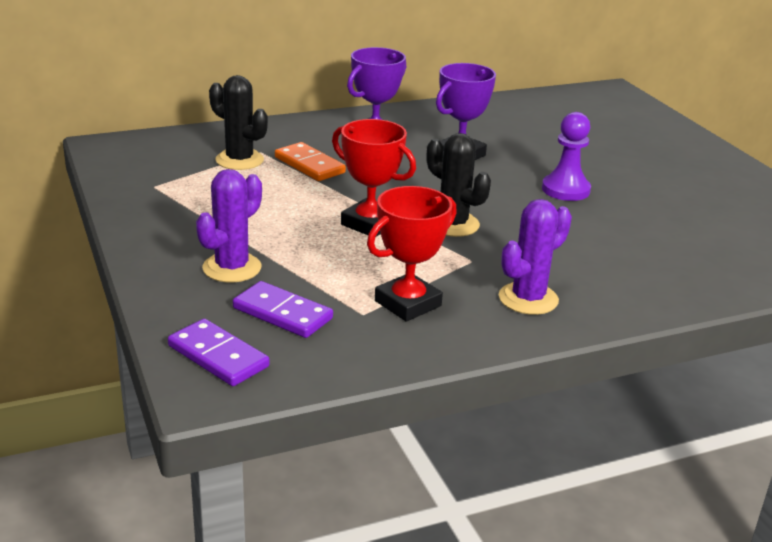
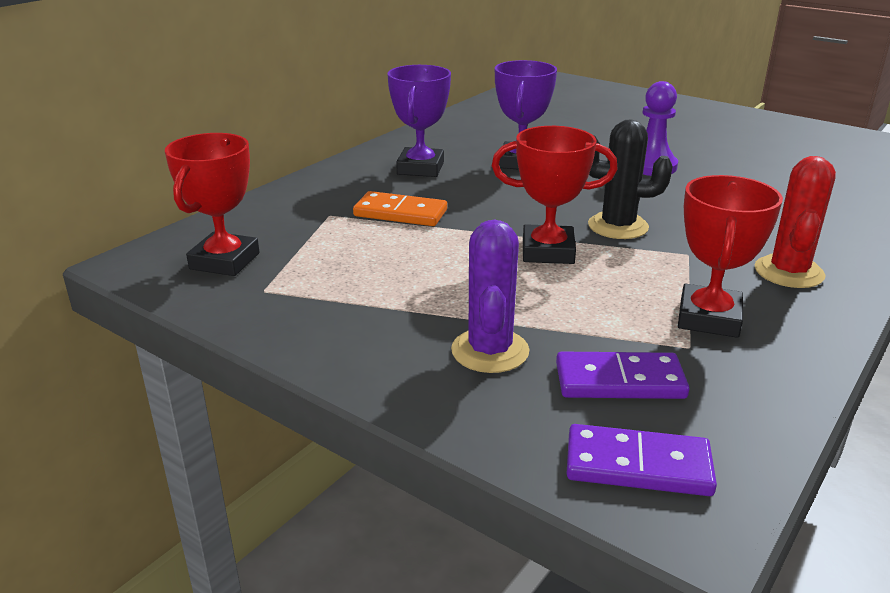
camera: 30 degrees left, 0 degrees up
black cactus [209,75,268,170] -> none
purple cactus [499,199,572,315] -> red cactus [755,156,836,288]
none -> red trophy [165,133,259,276]

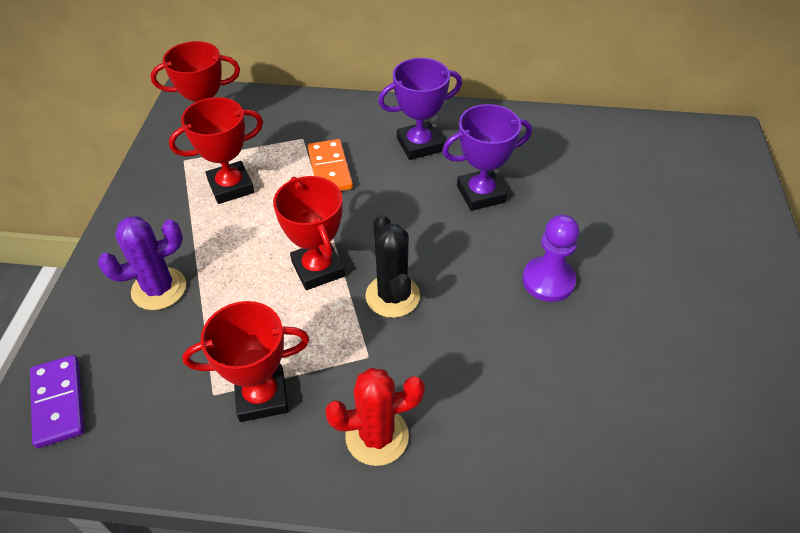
camera: 60 degrees right, 20 degrees up
purple domino [556,352,689,399] -> none
none -> red trophy [169,97,263,204]

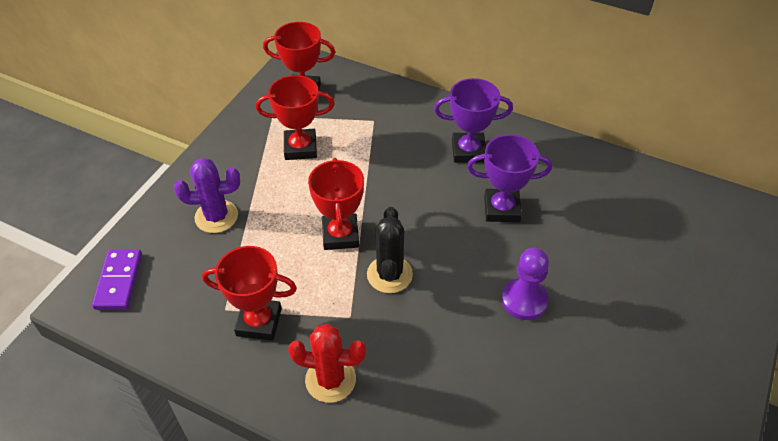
camera: 20 degrees right, 0 degrees up
orange domino [308,139,353,191] -> none

